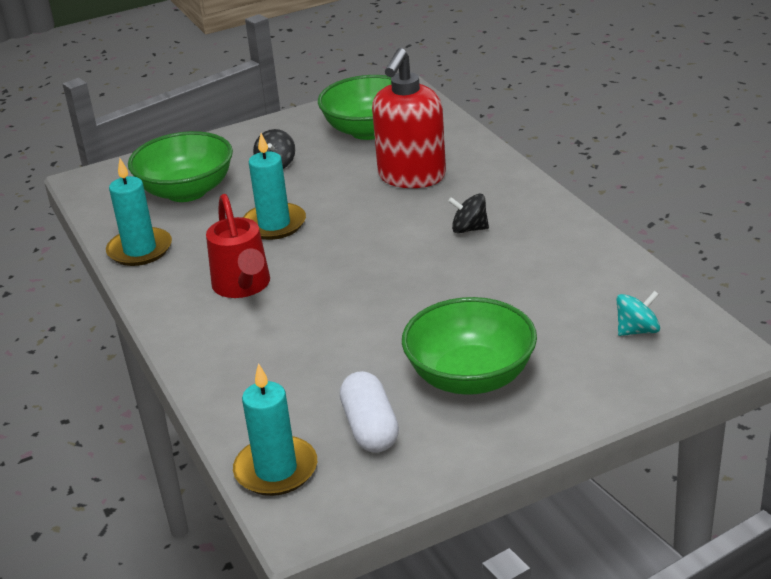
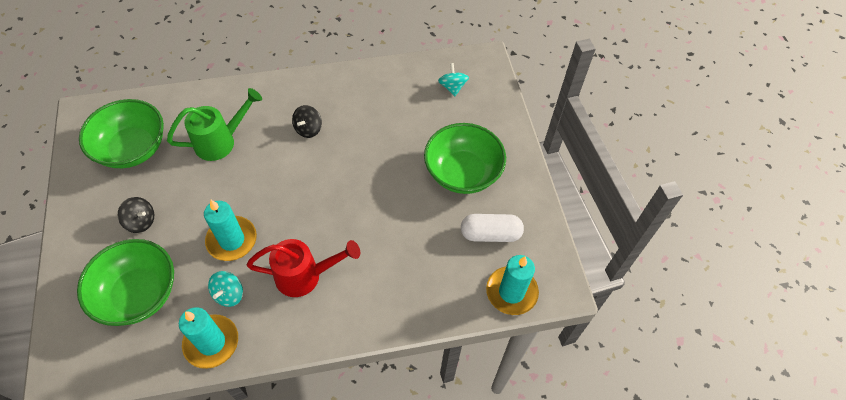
camera: 80 degrees left, 25 degrees up
red soap dispenser [372,48,446,188] -> green watering can [167,88,262,161]
none -> turquoise spinning top [208,271,243,307]

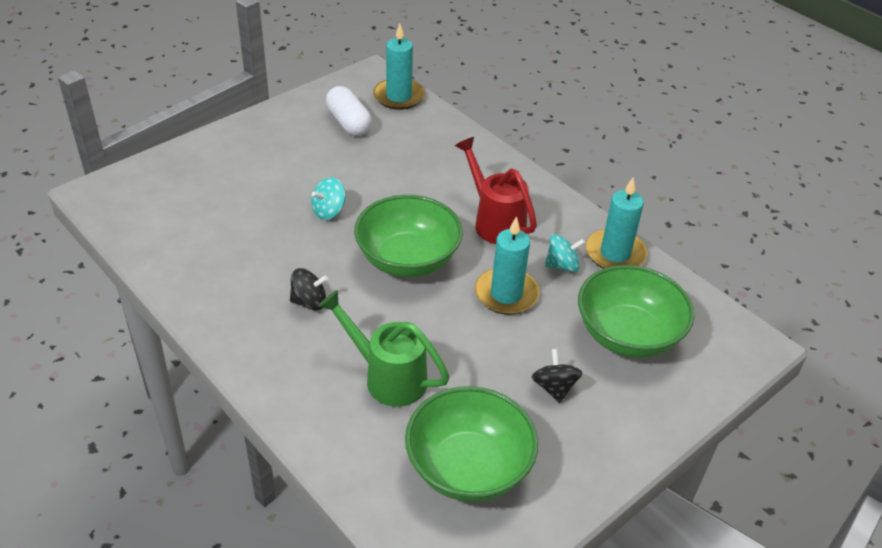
camera: 120 degrees left, 15 degrees down
green bowl [424,123,506,194] -> green bowl moved to [354,195,463,277]
turquoise spinning top [438,63,469,96] -> turquoise spinning top moved to [311,178,346,220]

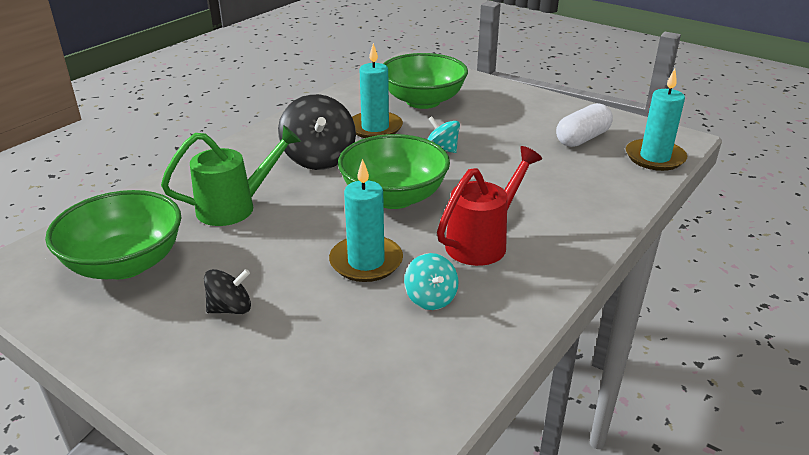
camera: 80 degrees right, 10 degrees down
black spinning top [290,268,328,310] -> black spinning top [278,94,356,170], size x1.80
green watering can [318,290,450,407] -> green watering can turned 45 degrees clockwise [161,125,301,226]
green bowl [578,265,694,358] -> green bowl moved to [383,53,468,109]
turquoise candle [586,178,647,269] -> turquoise candle moved to [352,43,403,138]

